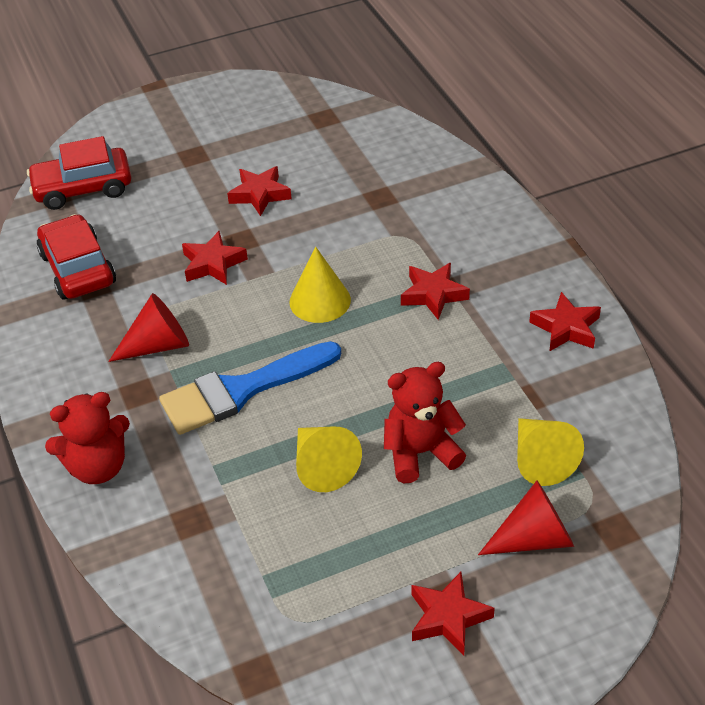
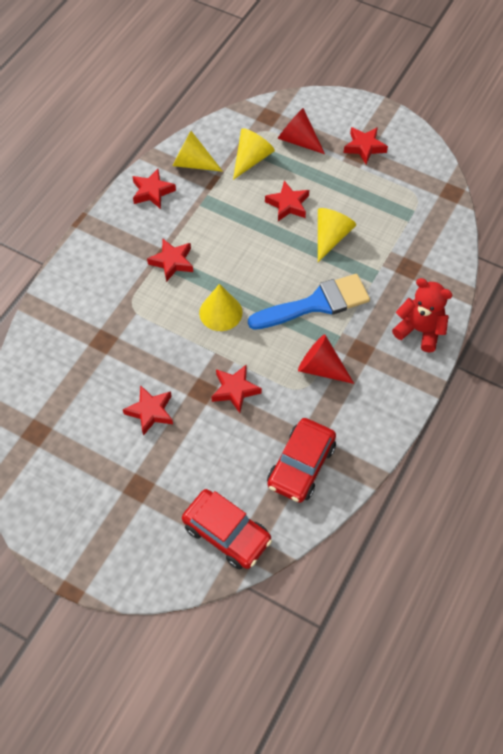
camera: 130 degrees left, 15 degrees up
blue brush [159,341,341,435] -> blue brush turned 45 degrees counterclockwise [248,274,370,330]
red teddy bear [384,362,466,483] -> red star [265,181,309,221]
none -> yellow cone [173,131,223,172]

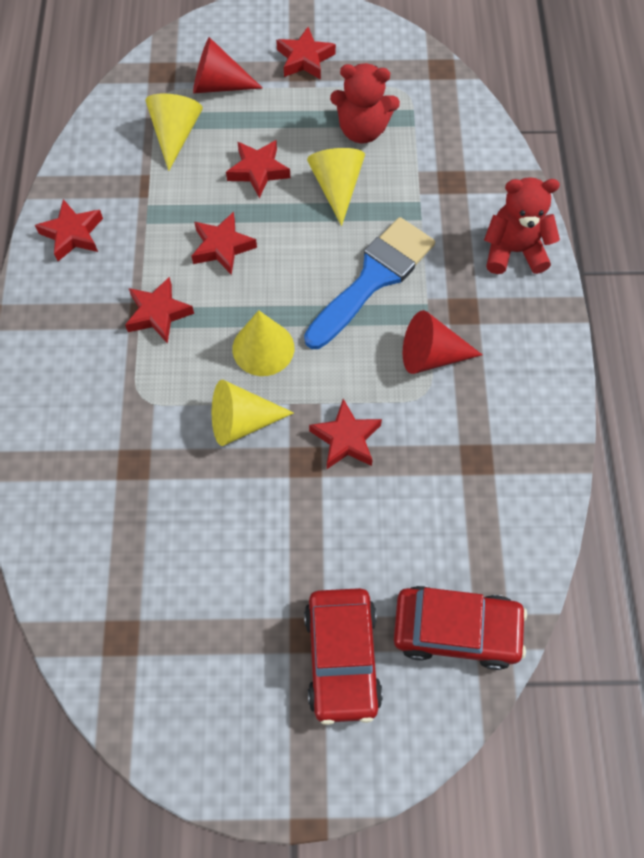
camera: 30 degrees left, 5 degrees up
red star [123,385,173,436] -> red star moved to [191,212,257,275]
yellow cone [173,131,223,172] -> yellow cone moved to [212,380,294,446]
red car [267,418,336,503] -> red car moved to [304,588,383,725]
none -> red teddy bear [330,63,400,143]

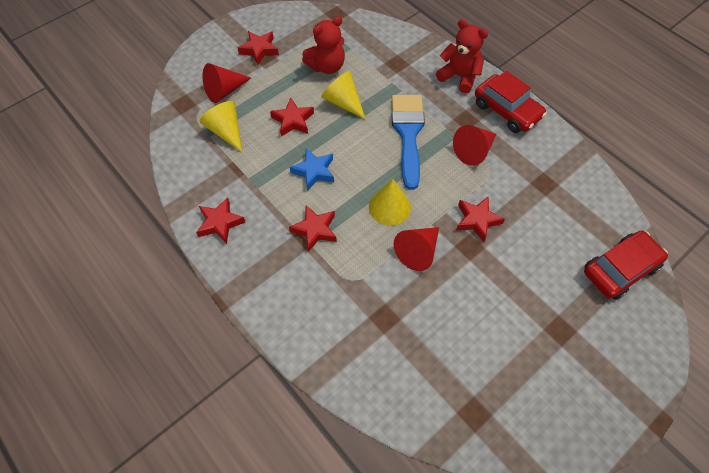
camera: 40 degrees left, 5 degrees down
red star [191,212,257,275] -> blue star [289,148,334,191]
yellow cone [212,380,294,446] -> red cone [394,227,439,271]
red car [304,588,383,725] -> red car moved to [475,70,547,133]
red teddy bear [484,177,560,274] -> red teddy bear turned 75 degrees clockwise [436,19,488,93]

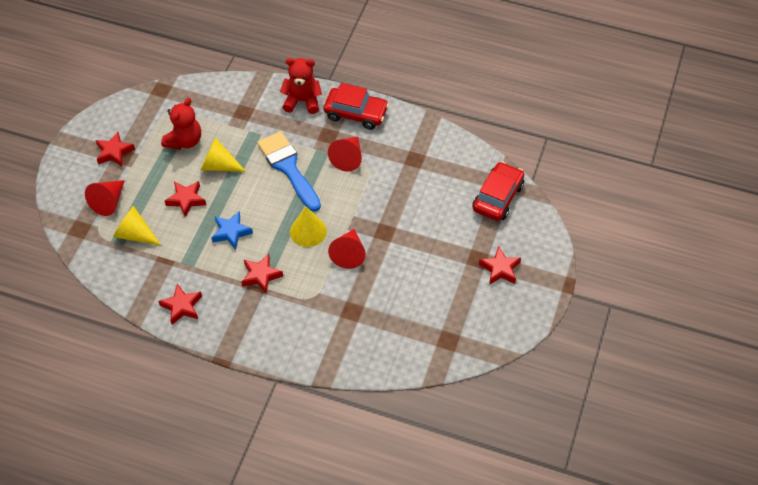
camera: 30 degrees left, 5 degrees down
red star [456,196,505,242] -> red star moved to [479,246,521,285]

